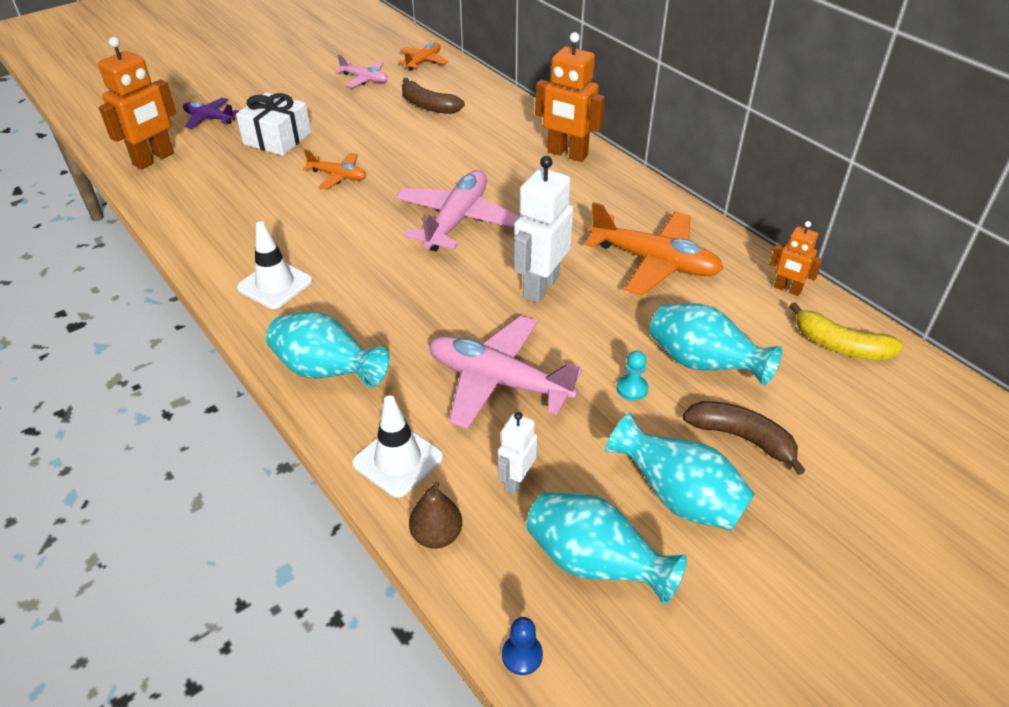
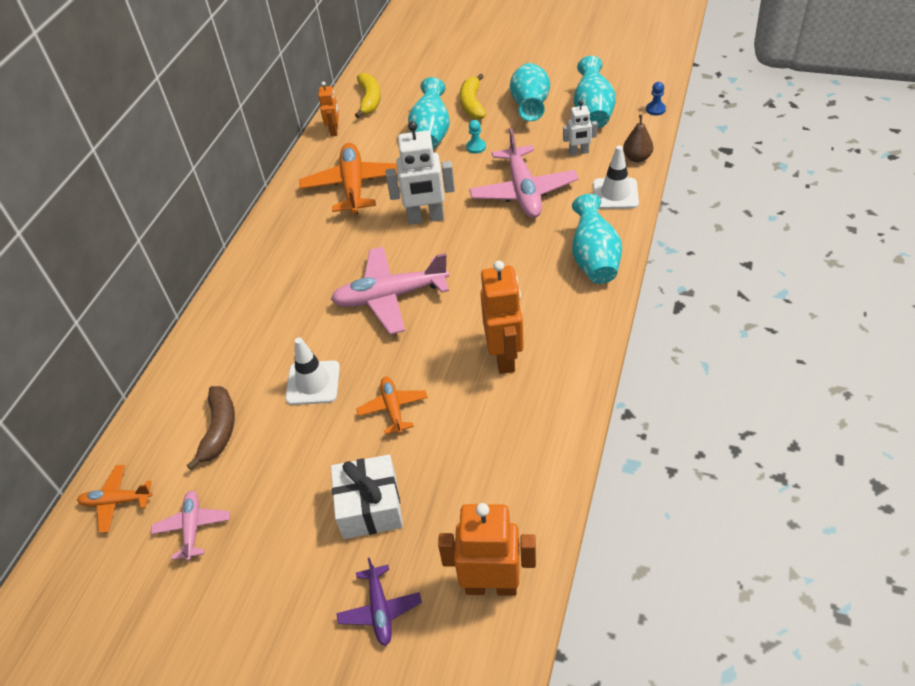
camera: 120 degrees left, 5 degrees up
white traffic cone [237,221,313,309] -> white traffic cone moved to [285,337,340,405]
orange robot [535,32,605,162] -> orange robot moved to [480,261,524,374]
brown banana [683,401,806,475] -> yellow banana [460,73,486,120]

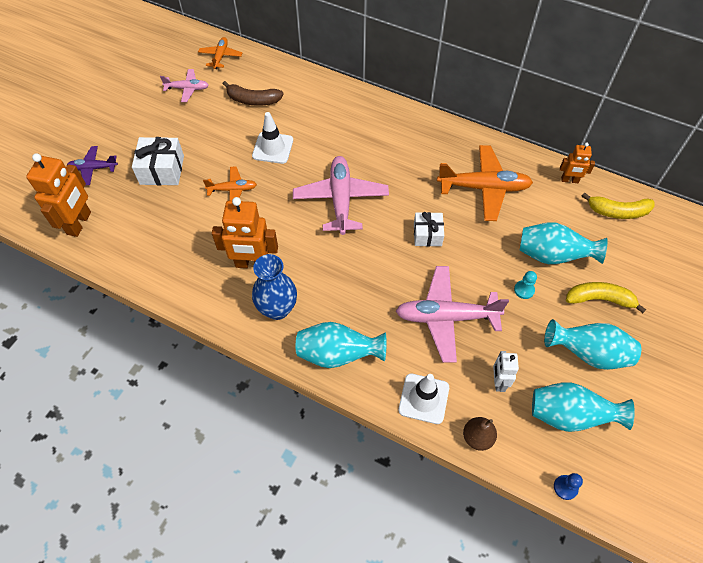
camera: 95 degrees right, 10 degrees up
white robot [385,121,455,225] -> white gift [414,212,444,246]
none -> blue vase [252,254,297,320]

